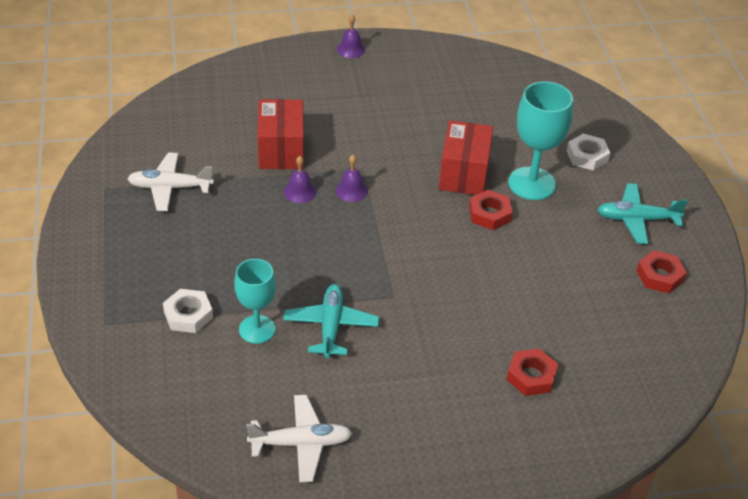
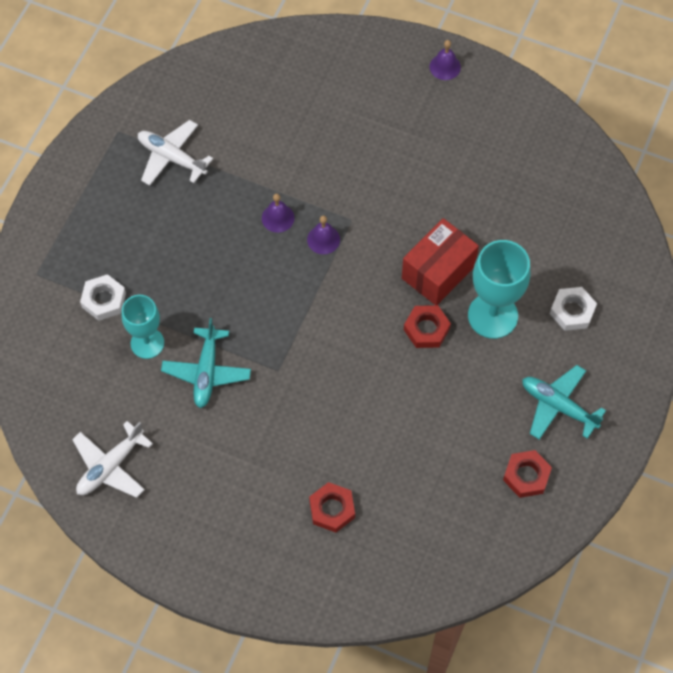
camera: 35 degrees right, 20 degrees up
white plane [246,395,352,483] -> white plane turned 105 degrees clockwise [72,421,153,498]
red box [258,99,304,169] -> none
turquoise plane [283,284,379,358] -> turquoise plane turned 150 degrees clockwise [161,318,251,408]

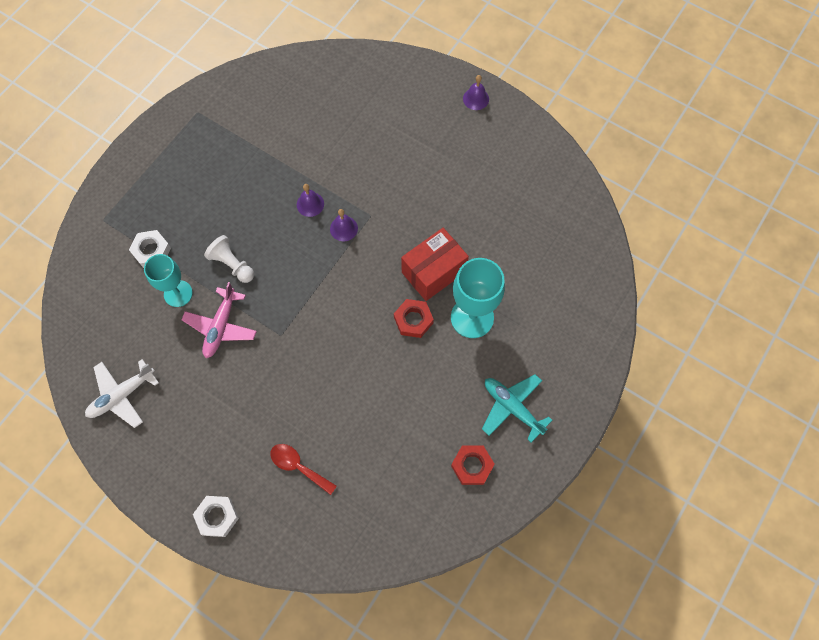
camera: 10 degrees right, 5 degrees up
white plane [138,120,213,186] -> none
turquoise plane [161,318,251,408] -> pink plane [181,282,257,358]
red nut [309,482,355,533] -> red spoon [270,444,337,495]
white nut [550,287,597,331] -> white nut moved to [193,496,239,537]
none -> white pawn [204,235,254,283]

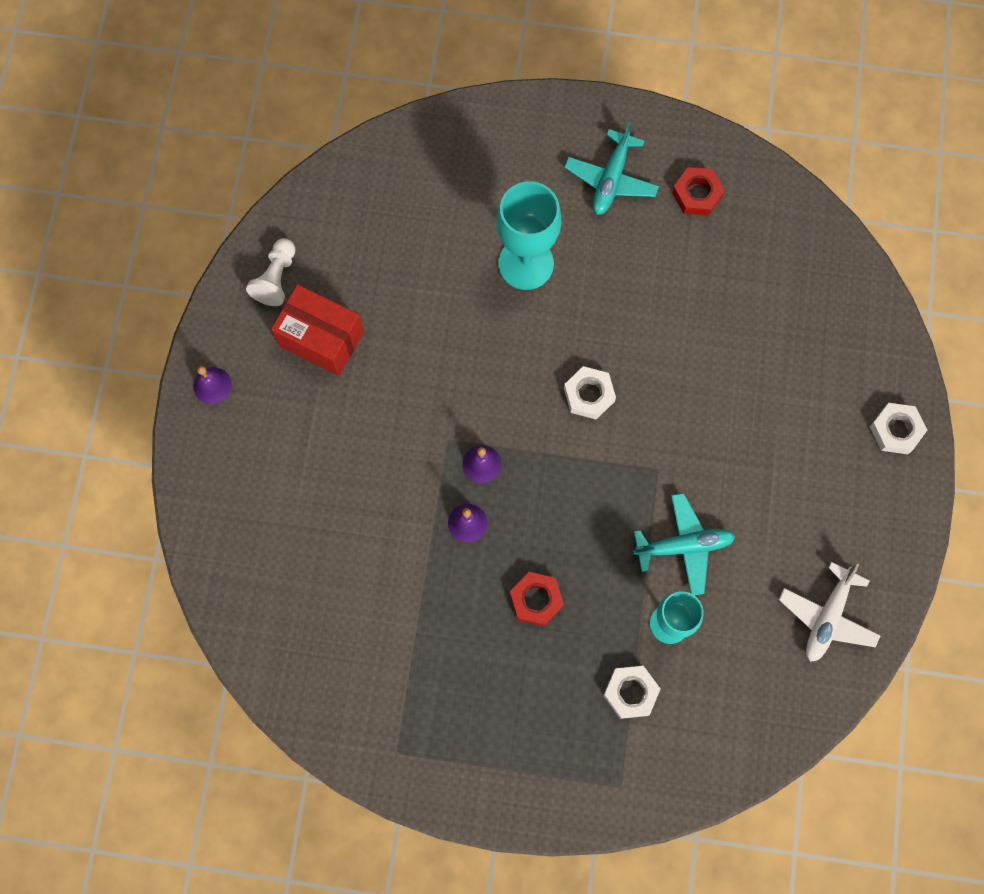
camera: 115 degrees left, 5 degrees up
white plane [85,359,159,428] -> white plane turned 90 degrees clockwise [779,562,881,662]
pink plane [181,282,257,358] -> turquoise plane [633,493,735,596]
white pawn [204,235,254,283] -> white pawn moved to [246,238,295,306]
red spoon [270,444,337,495] -> none
red nut [394,299,434,338] -> red nut moved to [510,572,564,626]
red box [401,228,469,301] -> red box moved to [271,284,364,376]
none -> white nut [564,366,616,419]

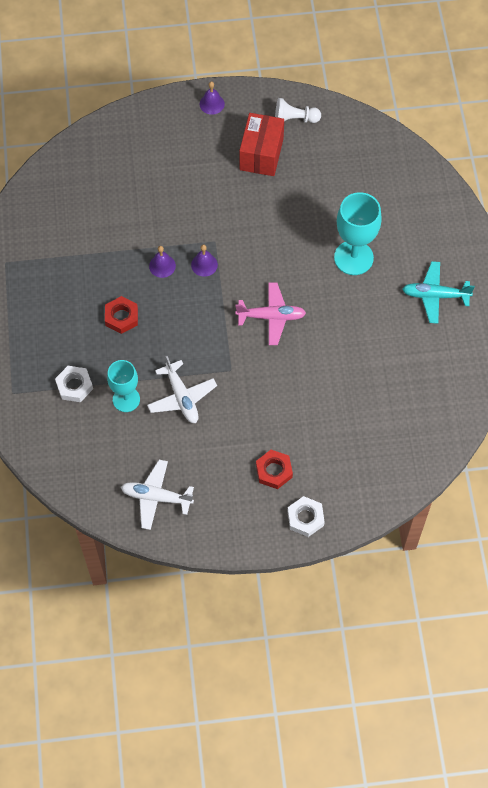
camera: 75 degrees right, 10 degrees down
white nut [564,366,616,419] -> pink plane [235,282,306,345]
turquoise plane [633,493,735,596] -> white plane [147,356,217,423]
red nut [672,167,725,216] -> red nut moved to [256,450,293,489]

